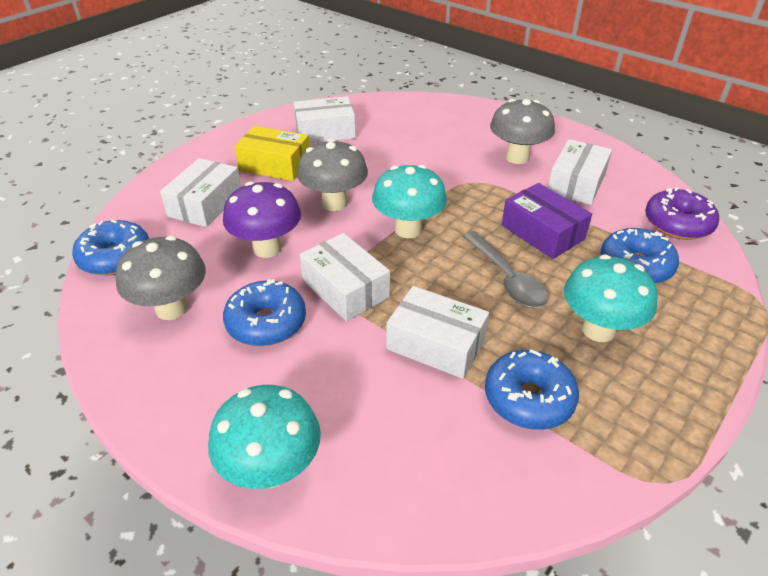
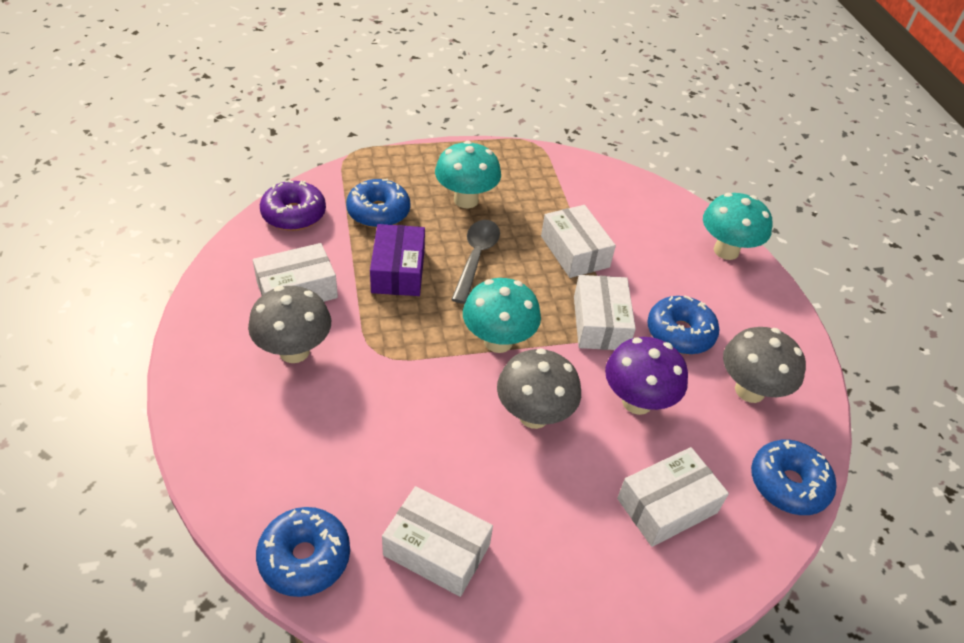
camera: 145 degrees left, 5 degrees up
yellow box [234,126,309,181] -> none
blue donut [485,349,579,430] -> blue donut moved to [256,507,350,597]

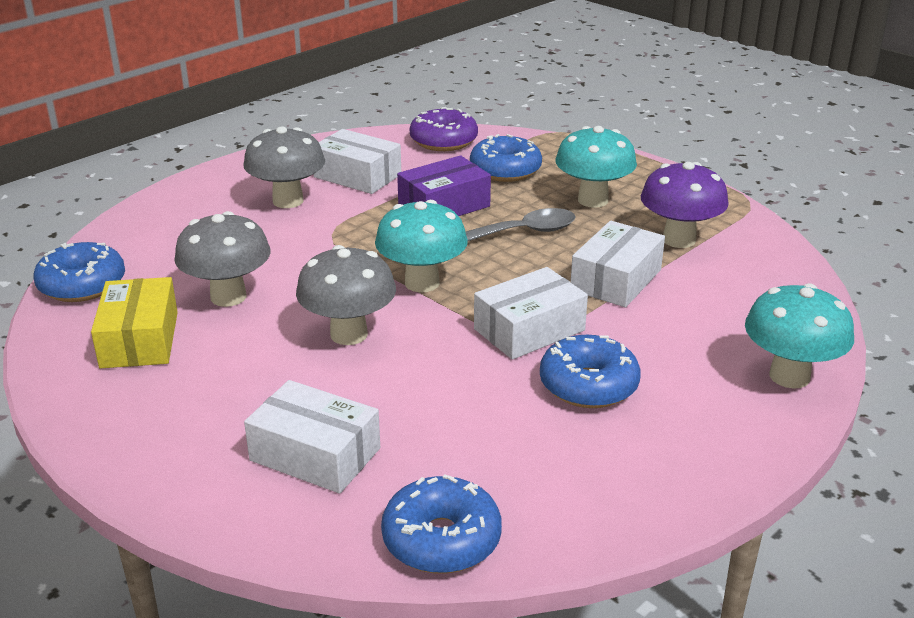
camera: 60 degrees right, 15 degrees down
white box [382,486,493,597] -> yellow box [91,277,178,369]
purple mushroom [605,337,688,415] -> purple mushroom moved to [641,162,729,248]
grey mushroom [723,327,806,403] -> grey mushroom moved to [174,211,271,307]

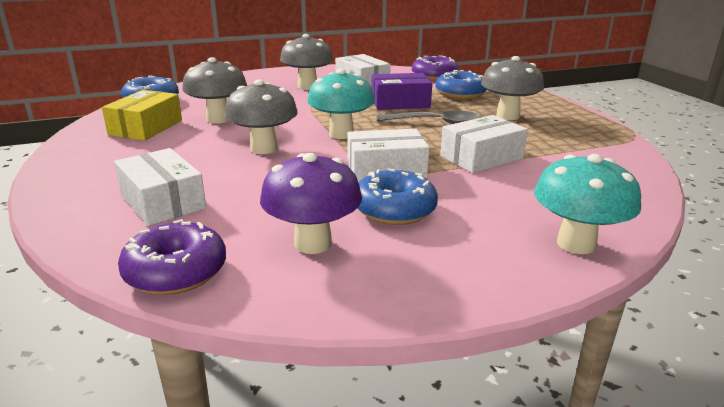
camera: 25 degrees right, 5 degrees down
blue donut [381,474,502,574] -> purple donut [118,219,226,295]
turquoise mushroom [556,126,637,208] -> grey mushroom [481,56,544,120]
purple mushroom [641,162,729,248] -> purple mushroom moved to [260,153,362,254]

